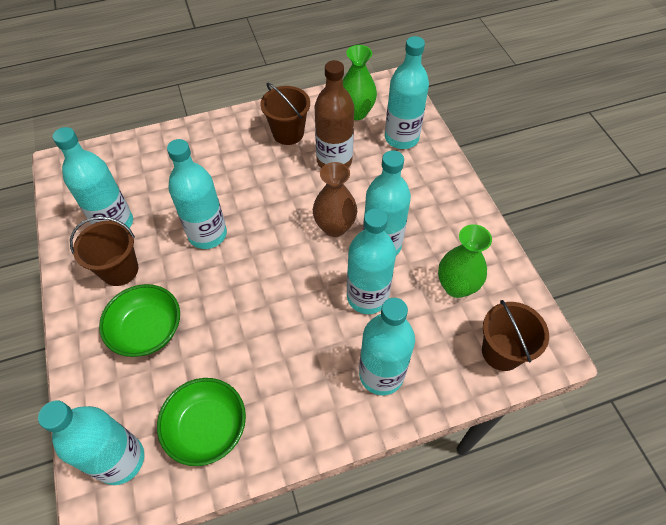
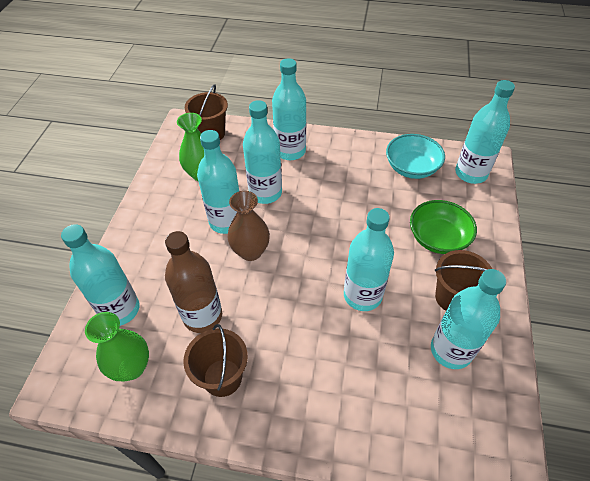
camera: 150 degrees left, 5 degrees down
green bowl [157,378,246,466] -> turquoise bowl [386,134,445,179]

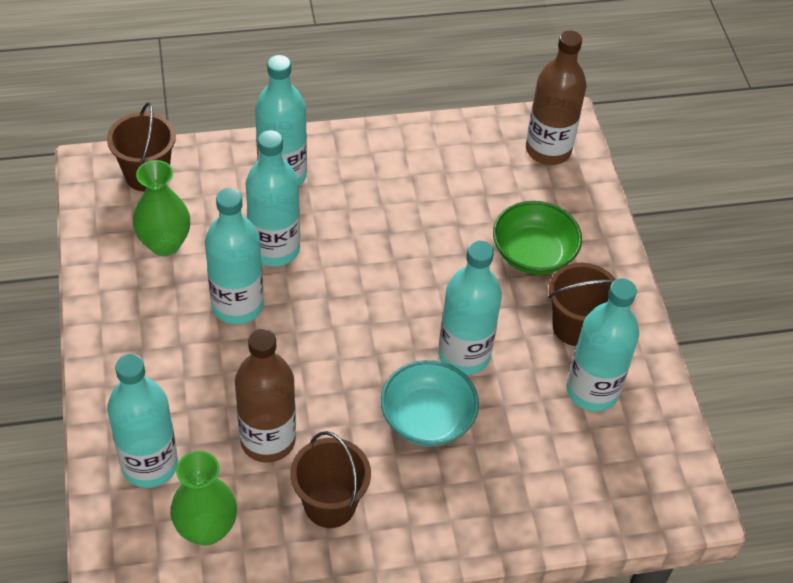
camera: 25 degrees left, 0 degrees up
brown vase [227,191,270,261] -> none
turquoise bowl [386,134,445,179] -> turquoise bowl moved to [381,360,479,446]
turquoise bottle [455,80,515,184] -> brown bottle [526,30,586,165]

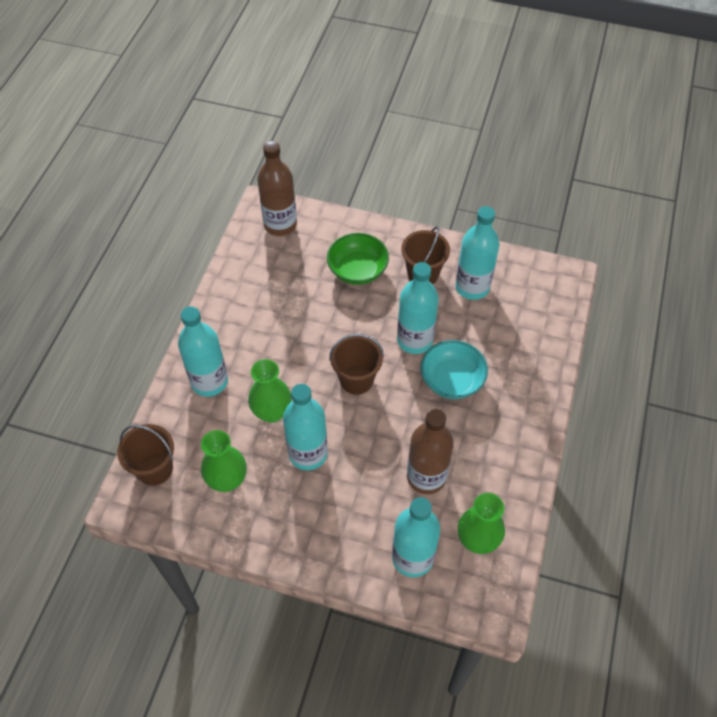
camera: 60 degrees left, 5 degrees up
turquoise bottle [246,130,300,267] -> green vase [248,359,292,423]
brown bucket [290,431,371,528] -> brown bucket moved to [329,334,384,395]

